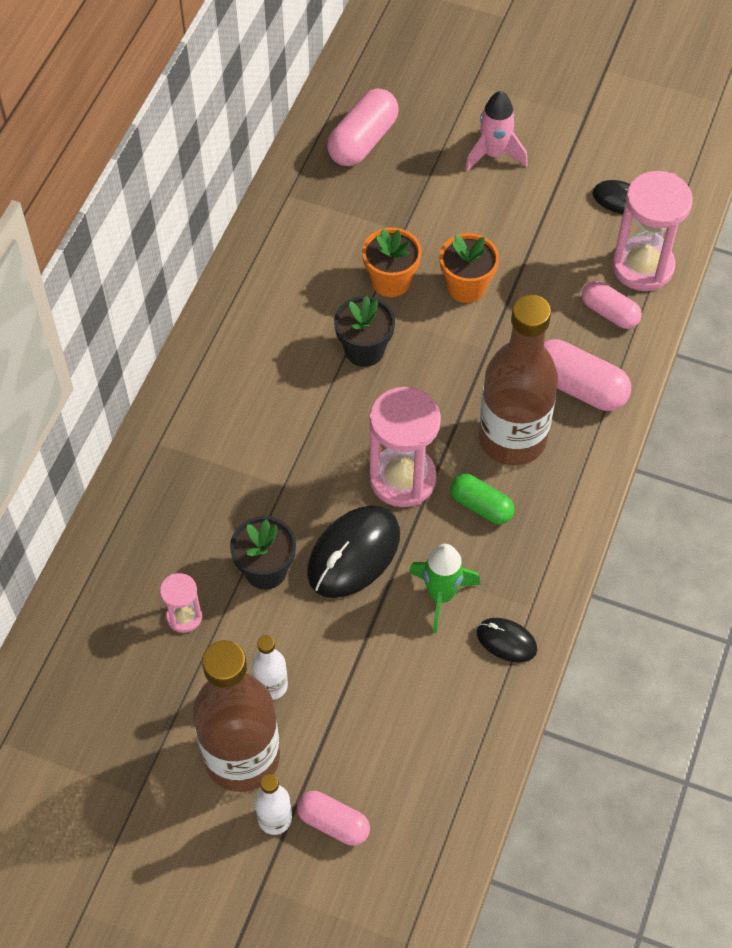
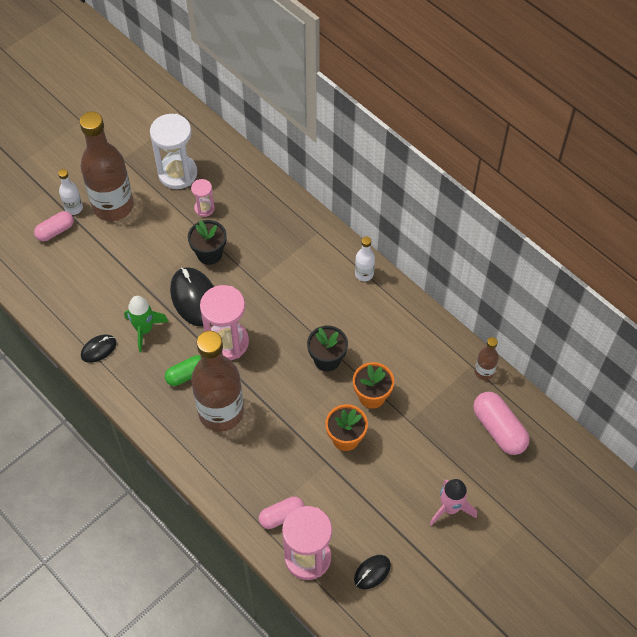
camera: 115 degrees right, 0 degrees up
white bottle [252,635,288,700] -> white bottle moved to [355,237,375,281]
pink capsule [544,339,631,411] -> none
none -> white hourglass [150,114,197,189]
none -> brown bottle [475,337,499,380]

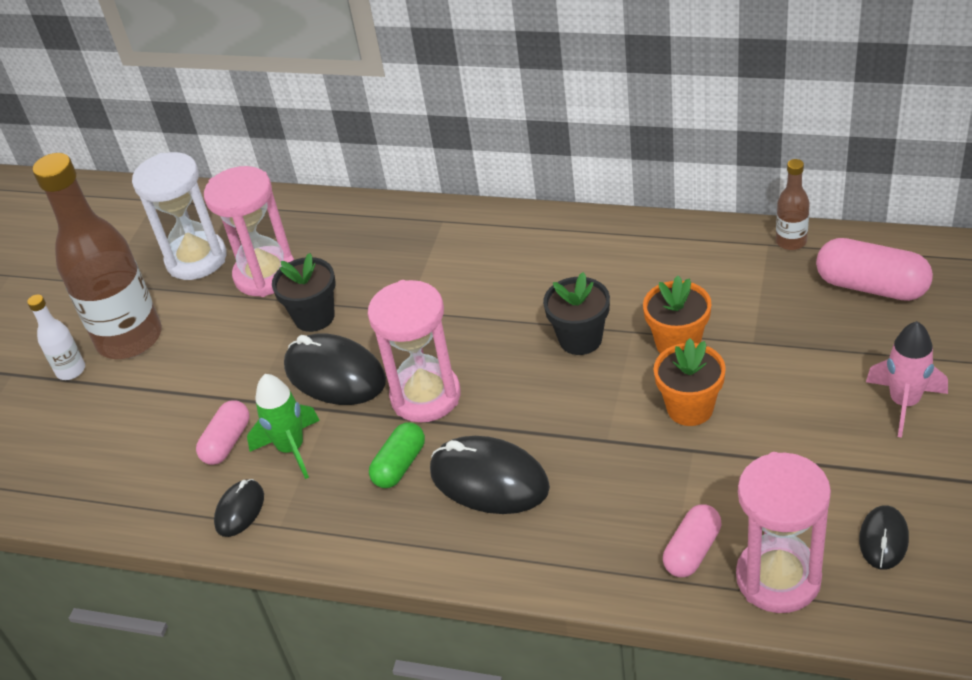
camera: 25 degrees left, 15 degrees down
pink capsule [34,211,74,241] -> pink capsule moved to [196,400,249,465]
pink hourglass [191,179,215,217] -> pink hourglass [204,166,294,297], size x1.97
brown bottle [191,331,244,432] -> black mouse [430,436,550,514]
white bottle [355,237,375,281] -> none

